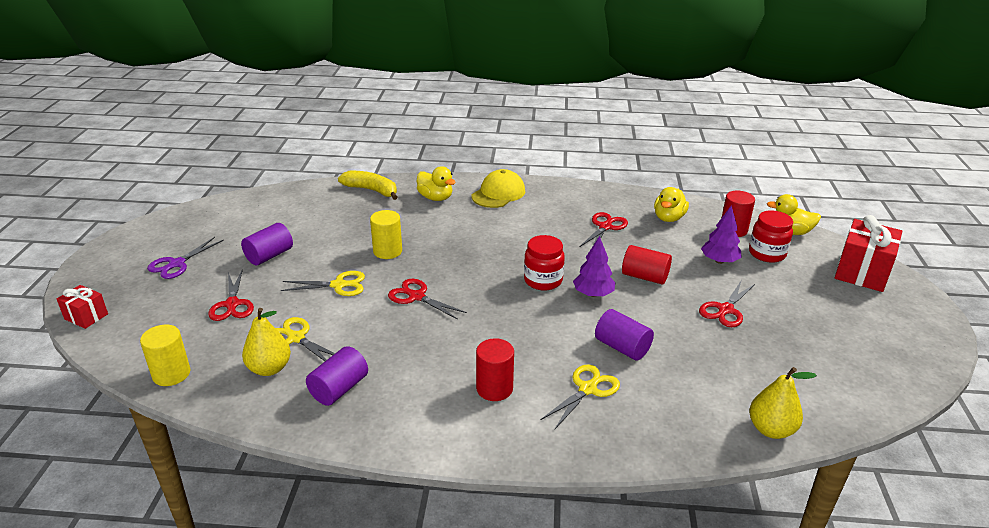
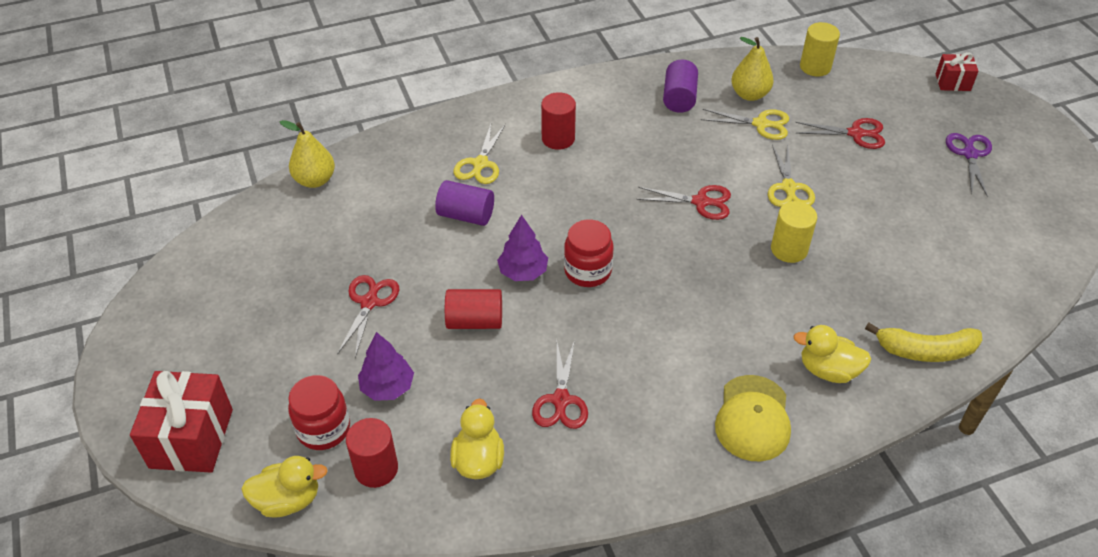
camera: 155 degrees right, 15 degrees up
red scissors [208,269,254,321] -> red scissors turned 135 degrees clockwise [795,118,885,149]
purple cylinder [241,223,293,265] -> none
yellow scissors [281,271,365,296] -> yellow scissors turned 60 degrees counterclockwise [768,144,815,207]

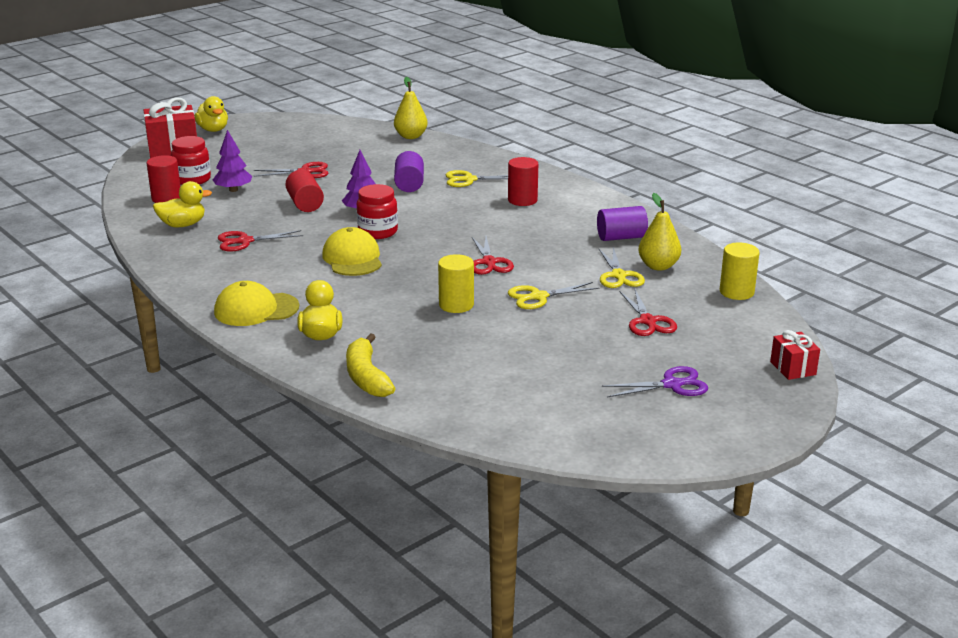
camera: 70 degrees right, 20 degrees down
yellow duck [241,456,328,517] -> yellow duck moved to [194,96,228,132]
none -> yellow cap [322,227,382,276]

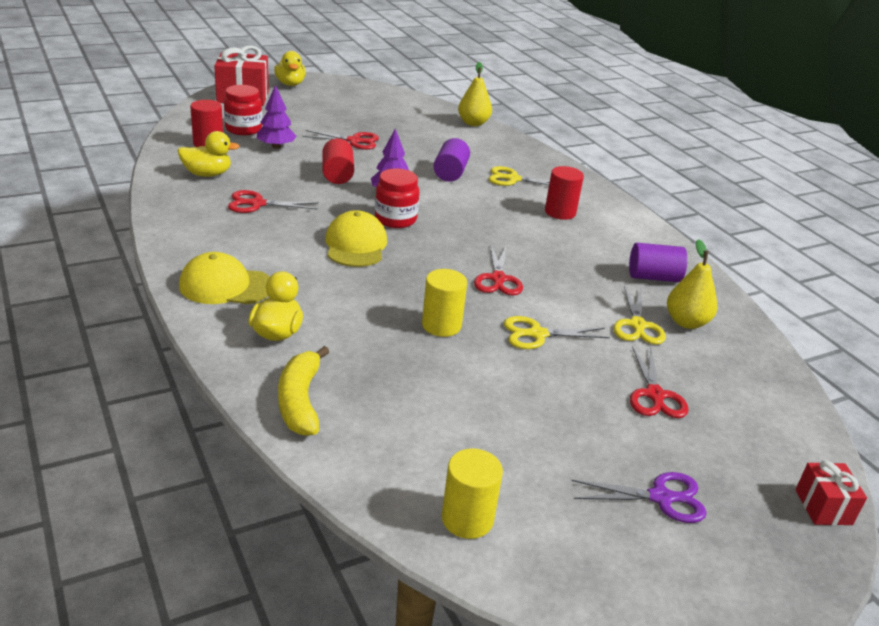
camera: 10 degrees right, 5 degrees up
yellow cylinder [720,242,759,300] -> yellow cylinder moved to [442,449,503,539]

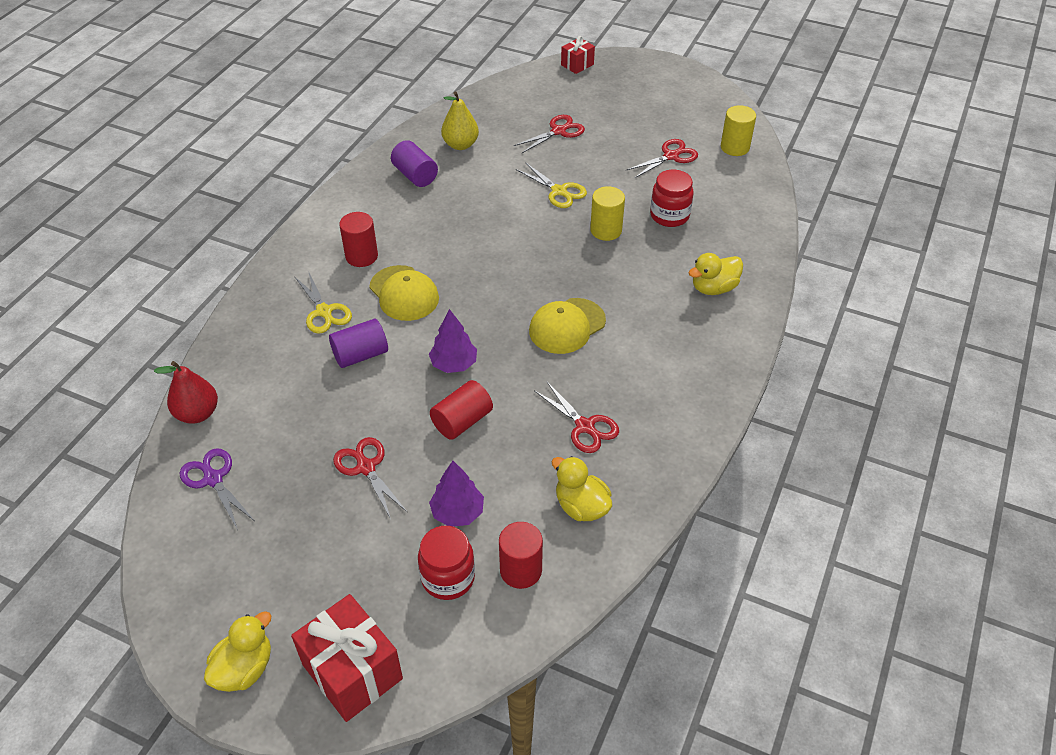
camera: 125 degrees left, 15 degrees up
yellow cap [179,252,270,304] -> yellow cap moved to [369,265,439,321]
yellow banana [278,346,329,436] -> none
red jar [375,168,419,228] -> red jar moved to [650,170,693,227]
yellow pear [458,62,492,126] -> red pear [154,361,218,424]
red scissors [474,246,523,295] -> red scissors moved to [627,139,698,178]
purple scissors [571,472,707,523] -> purple scissors moved to [180,448,255,530]
yellow scissors [613,286,666,345] -> none

